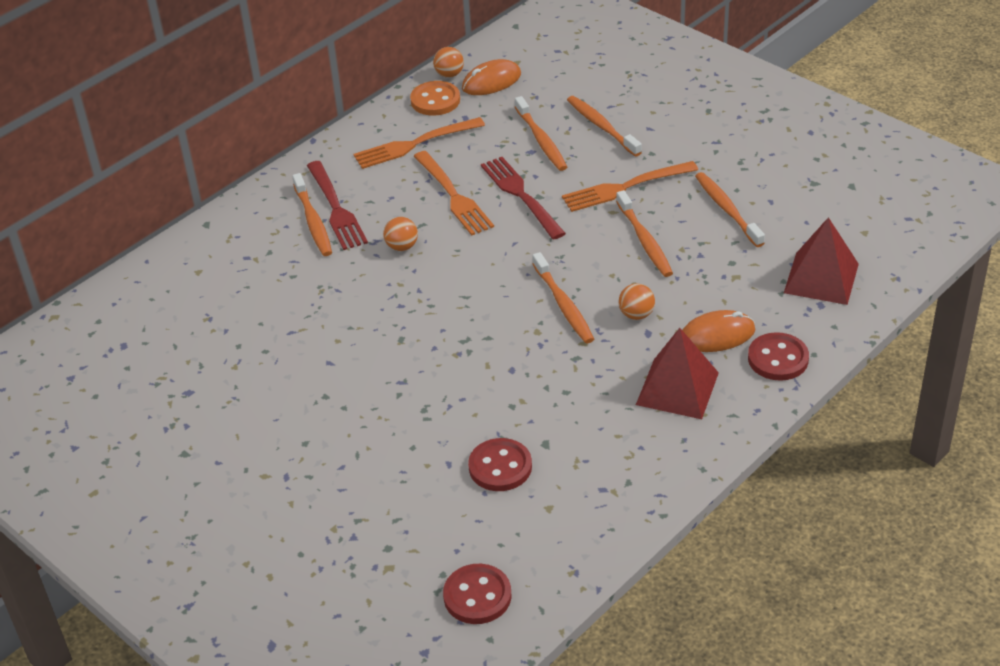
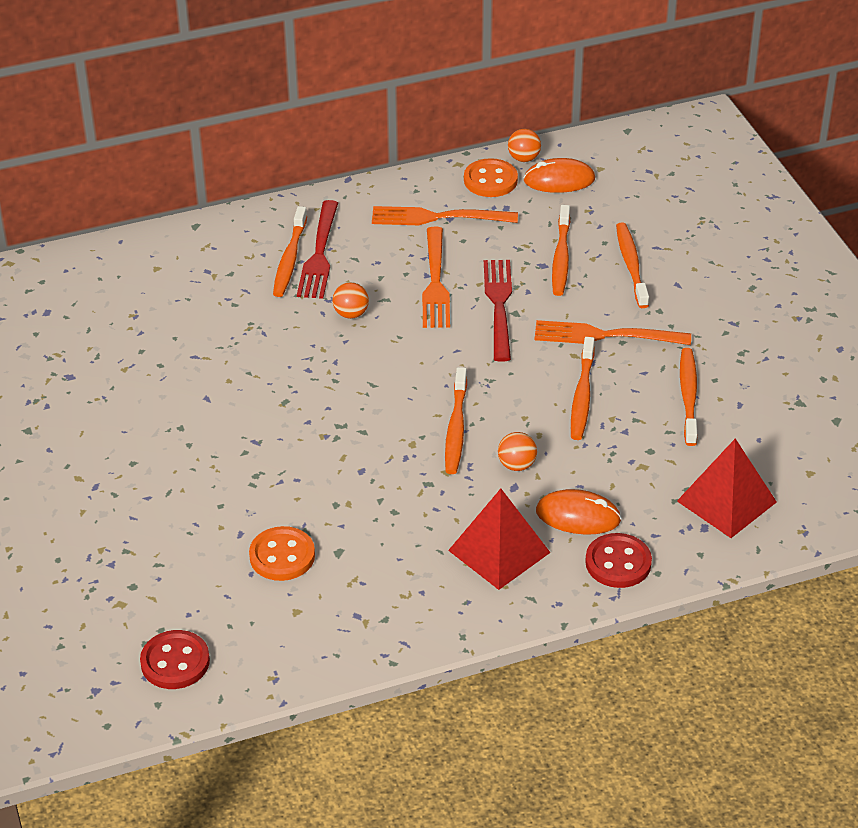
camera: 25 degrees right, 0 degrees up
red button [468,438,532,491] -> orange button [249,526,315,581]

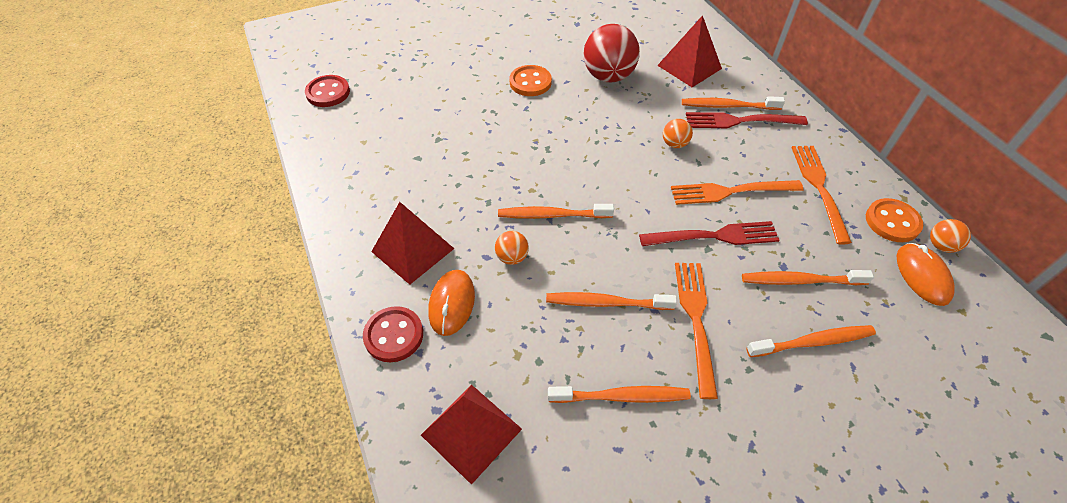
camera: 85 degrees right, 10 degrees up
orange button [249,526,315,581] -> orange button moved to [510,65,552,96]
none -> red ball [584,24,640,82]
none -> red pyramid [657,15,722,87]

